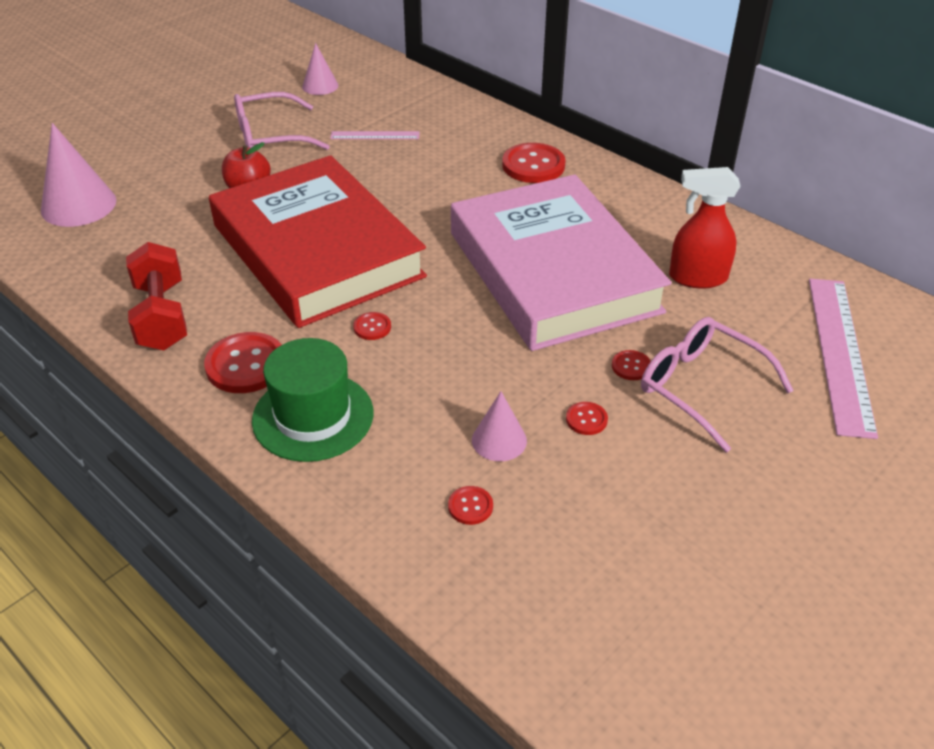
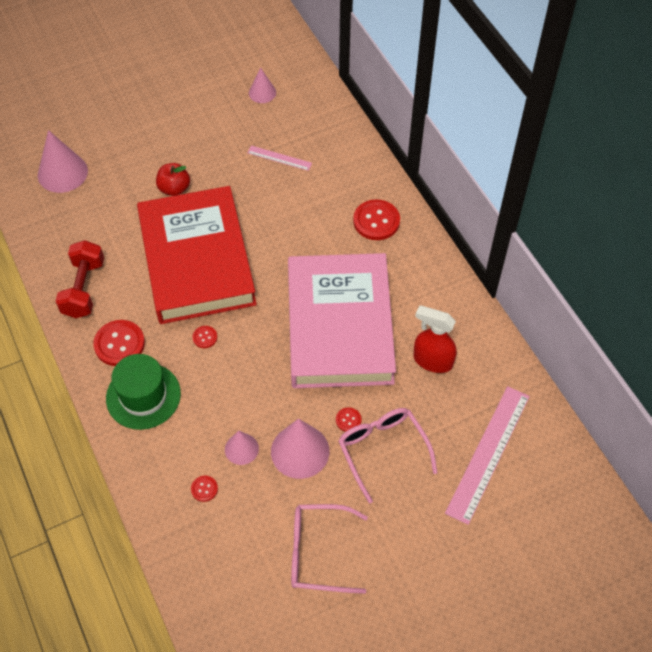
camera: 20 degrees right, 15 degrees up
pink glasses [234,92,330,150] -> pink glasses moved to [291,504,368,594]
red button [566,402,608,435] -> pink cone [271,418,329,479]

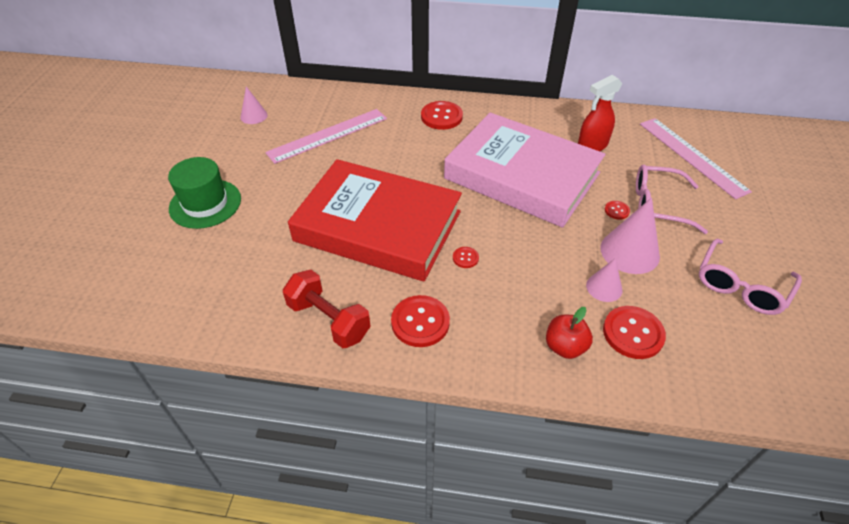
camera: 55 degrees left, 10 degrees down
pink cone [38,130,88,193] -> none
green hat [106,354,181,430] -> green hat moved to [168,157,241,229]
red apple [156,163,190,196] -> red apple moved to [546,307,593,359]
red button [191,476,218,502] -> red button [603,306,666,359], size x2.03
pink ruler [248,146,312,171] -> pink ruler [265,109,387,164], size x2.00

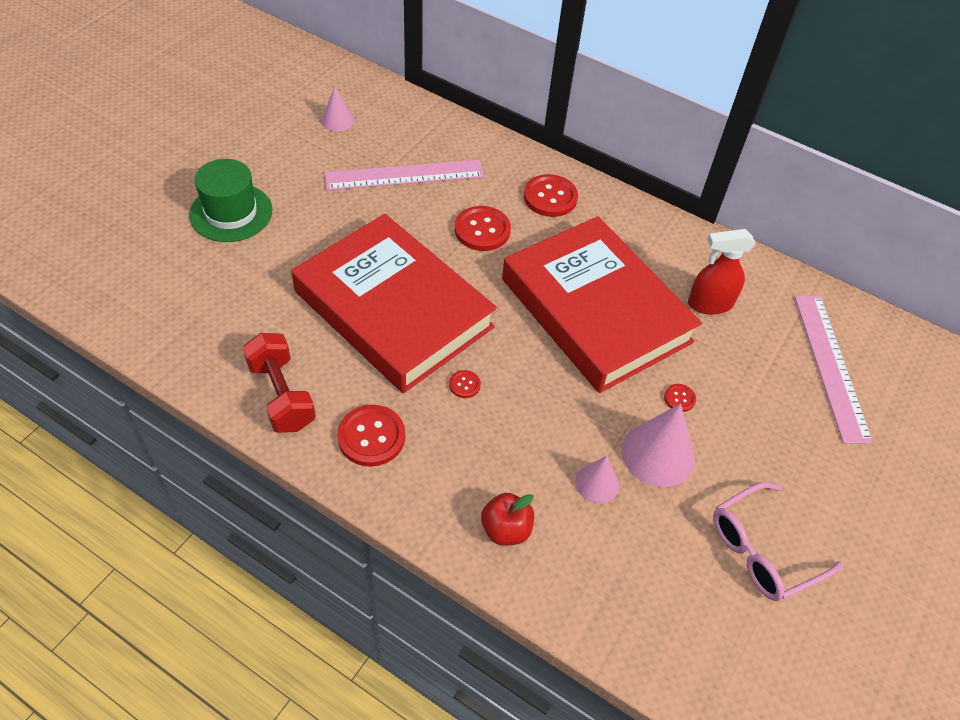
camera: 20 degrees right, 5 degrees up
pink book [444,112,606,228] -> red book [502,216,702,393]
red button [603,306,666,359] -> red button moved to [455,206,511,251]
pink glasses [636,165,708,234] -> none

